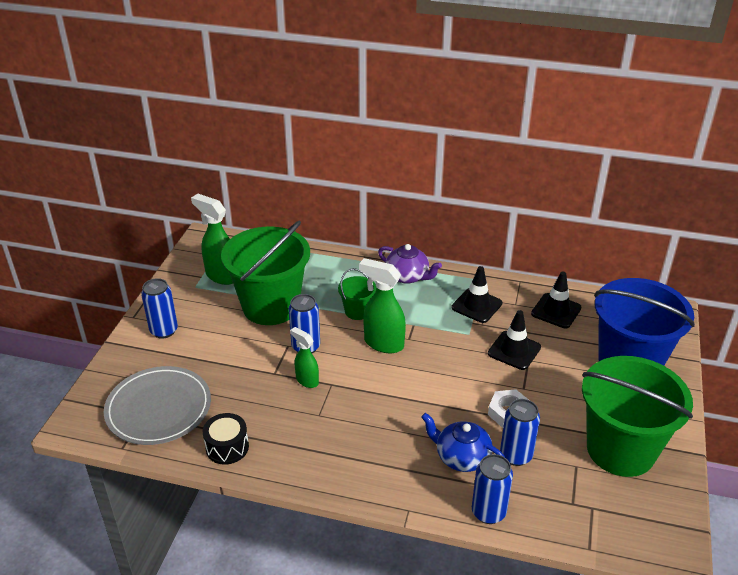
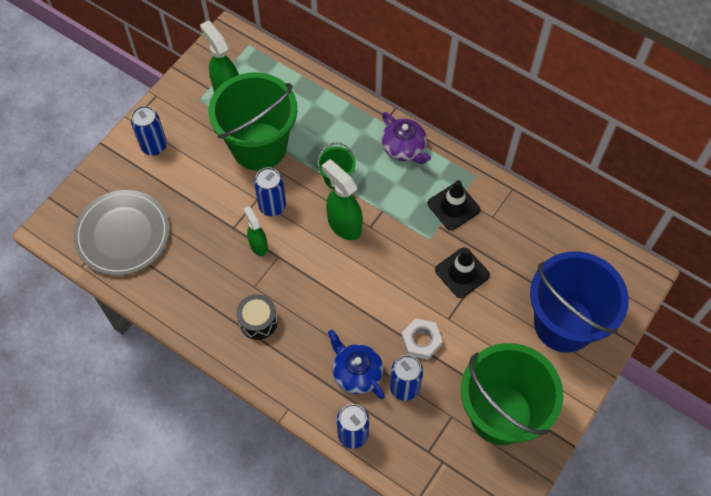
camera: 20 degrees right, 25 degrees up
black drum [203,413,249,465] -> black drum moved to [236,294,278,340]
black traffic cone [531,271,582,328] -> none

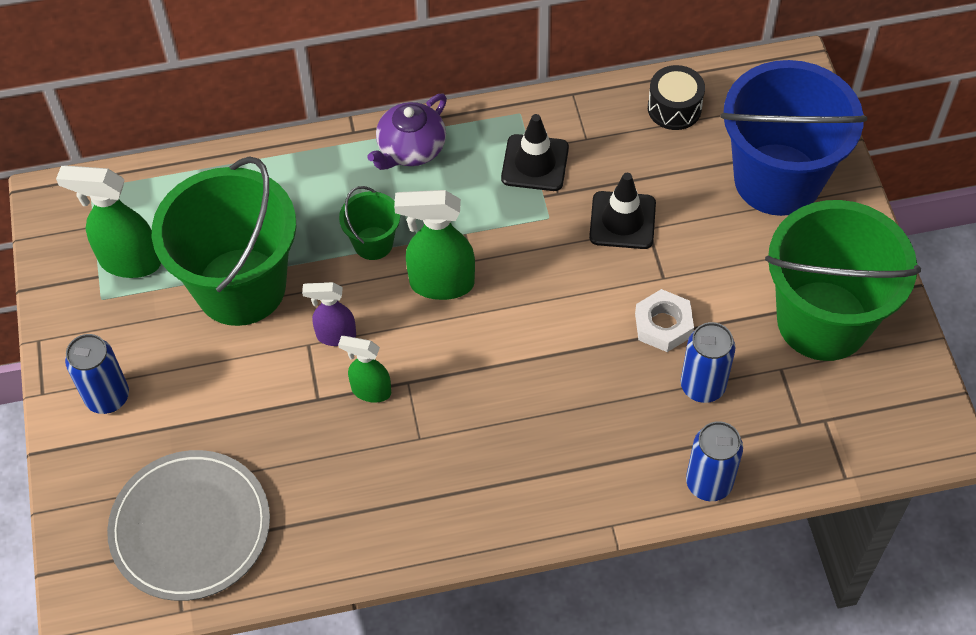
camera: 45 degrees left, 5 degrees down
black drum [236,294,278,340] -> black drum moved to [648,65,705,130]
blue can [254,167,286,216] -> purple spray bottle [302,282,356,346]
blue teapot [328,330,385,399] -> none
purple teapot [381,112,431,164] -> purple teapot turned 120 degrees clockwise [367,94,447,170]

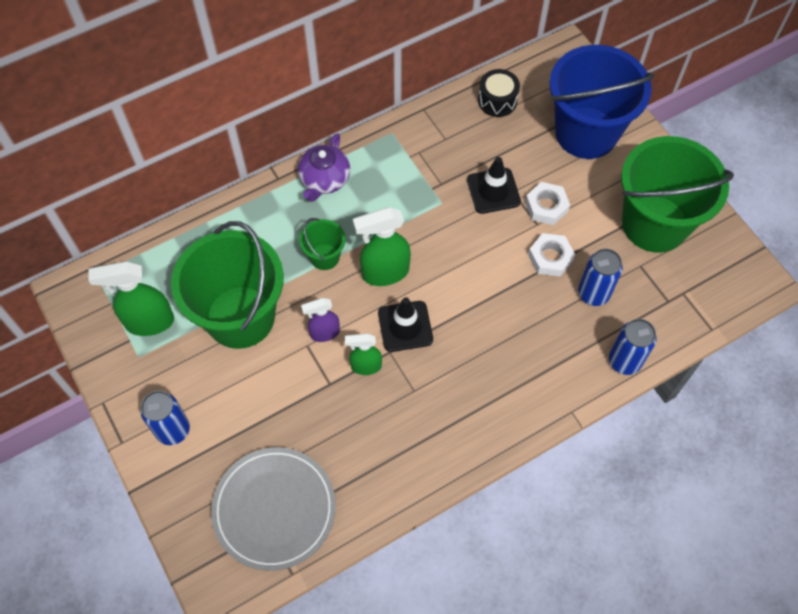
camera: 20 degrees left, 5 degrees up
black traffic cone [501,114,569,191] -> black traffic cone moved to [378,297,433,352]
none -> white nut [525,182,570,225]

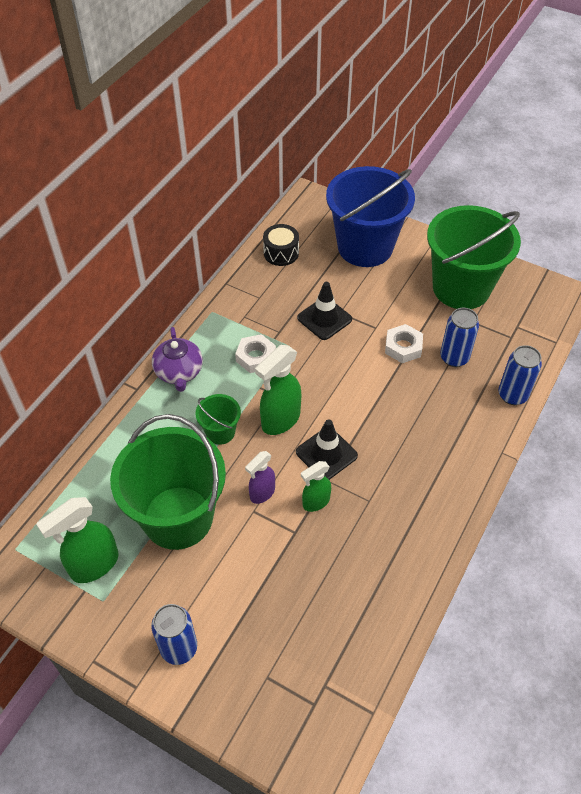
camera: 30 degrees left, 10 degrees down
grey plate [211,447,336,571] -> none
white nut [525,182,570,225] -> white nut moved to [235,334,276,373]

